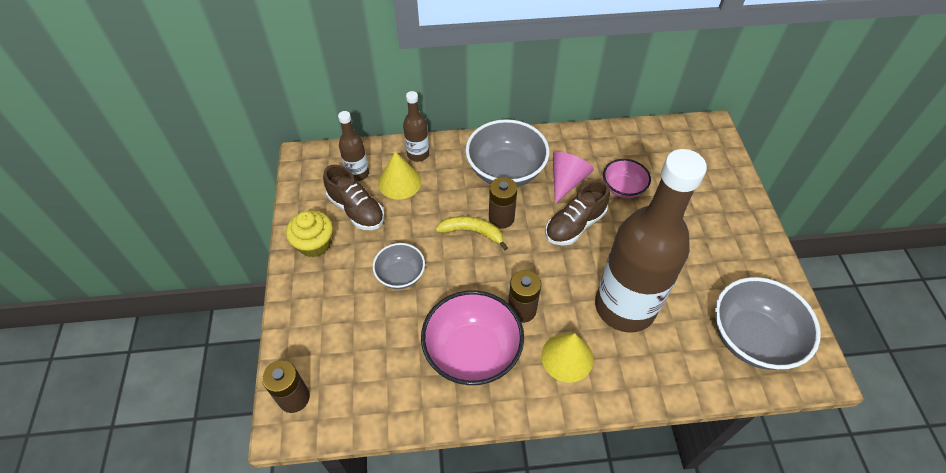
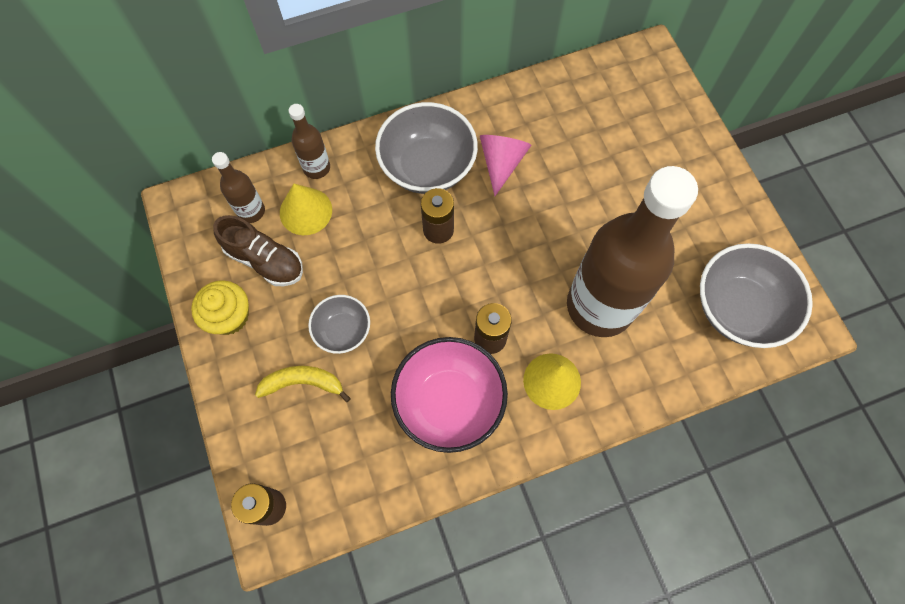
camera: 15 degrees left, 15 degrees up
yellow banana [436,216,508,250] -> yellow banana moved to [255,366,351,402]
brown shoe [546,180,610,246] -> none
pink bowl [603,159,651,198] -> none

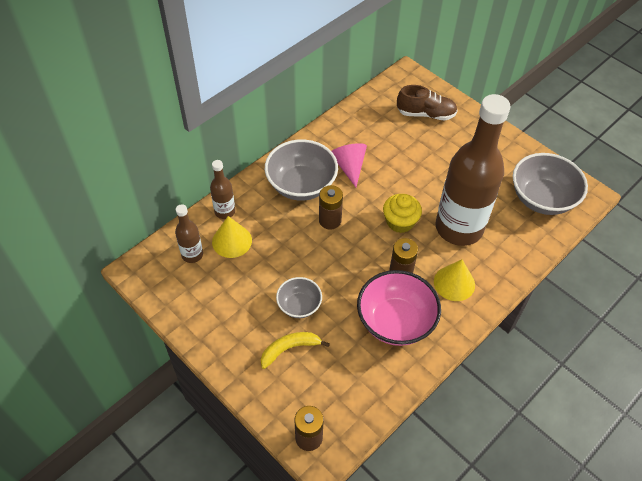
camera: 25 degrees left, 15 degrees down
yellow cupcake [191,281,249,335] -> yellow cupcake moved to [383,194,422,233]
brown shoe [213,215,303,286] -> brown shoe moved to [397,85,458,121]

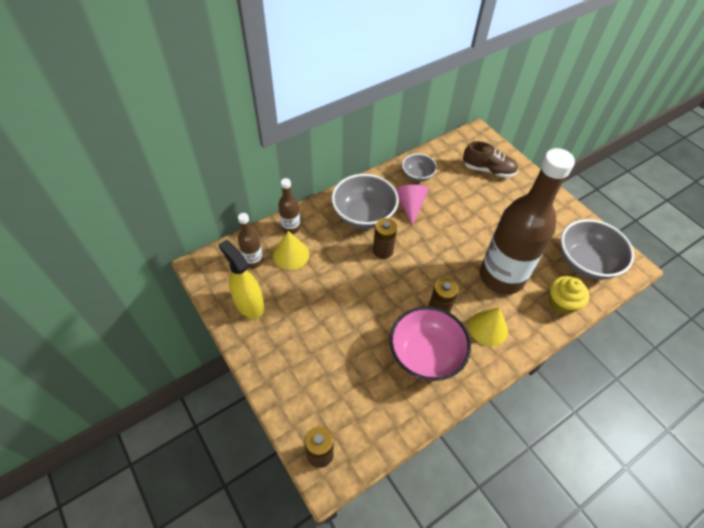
camera: 10 degrees right, 0 degrees up
yellow banana [261,332,330,369] -> none
grey bowl [276,277,322,318] -> grey bowl moved to [402,154,437,182]
yellow cupcake [383,194,422,233] -> yellow cupcake moved to [549,276,590,315]
none -> yellow spray bottle [218,240,264,319]

